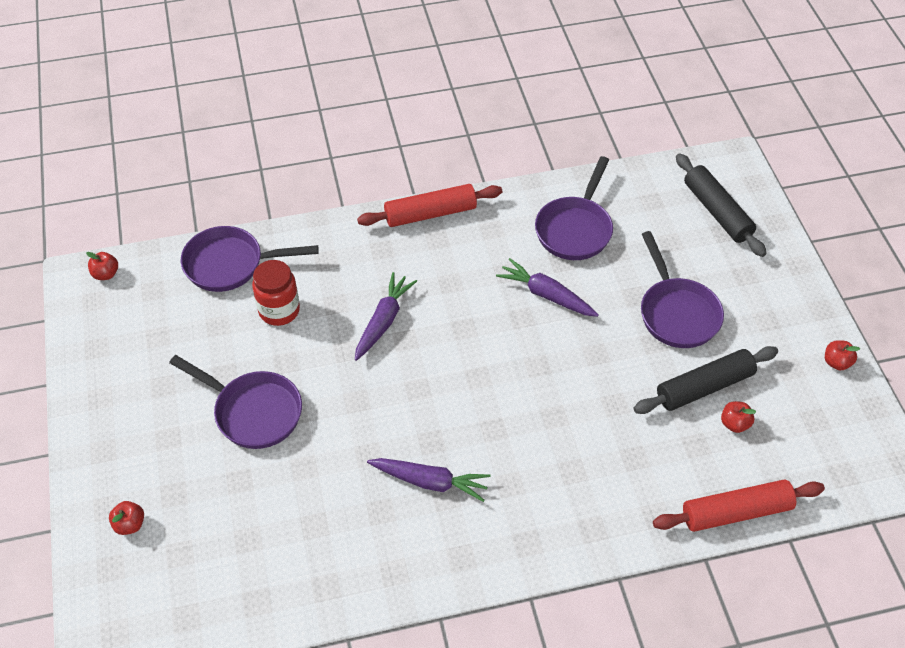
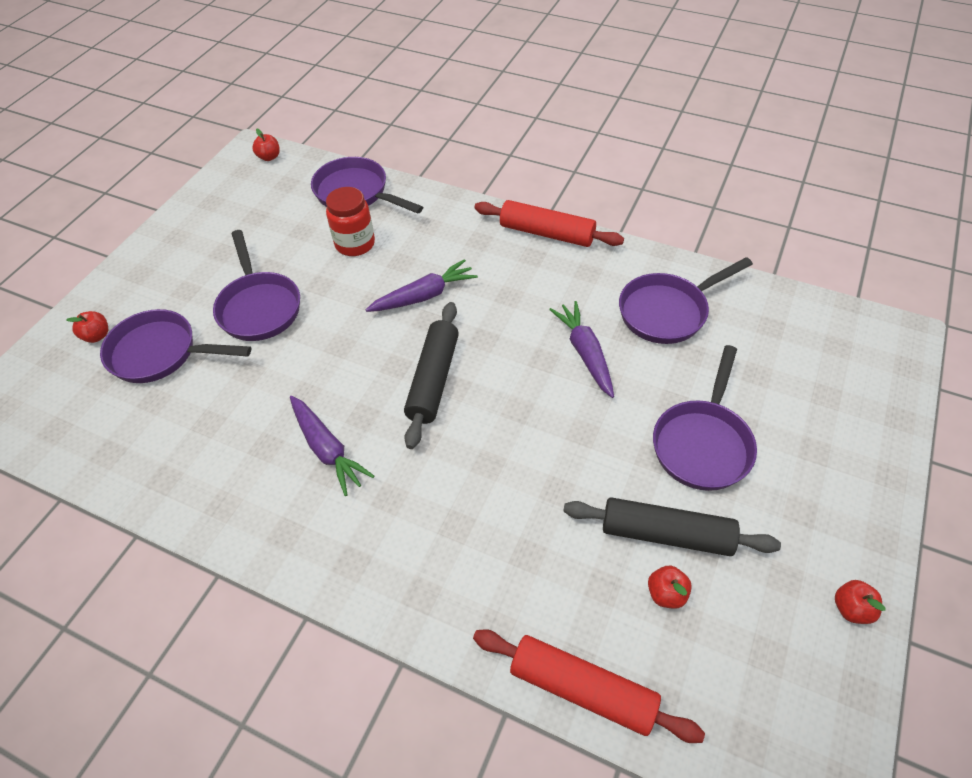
camera: 40 degrees right, 0 degrees up
black rolling pin [676,153,767,257] -> black rolling pin moved to [404,302,459,449]
none -> purple pan [100,309,251,383]

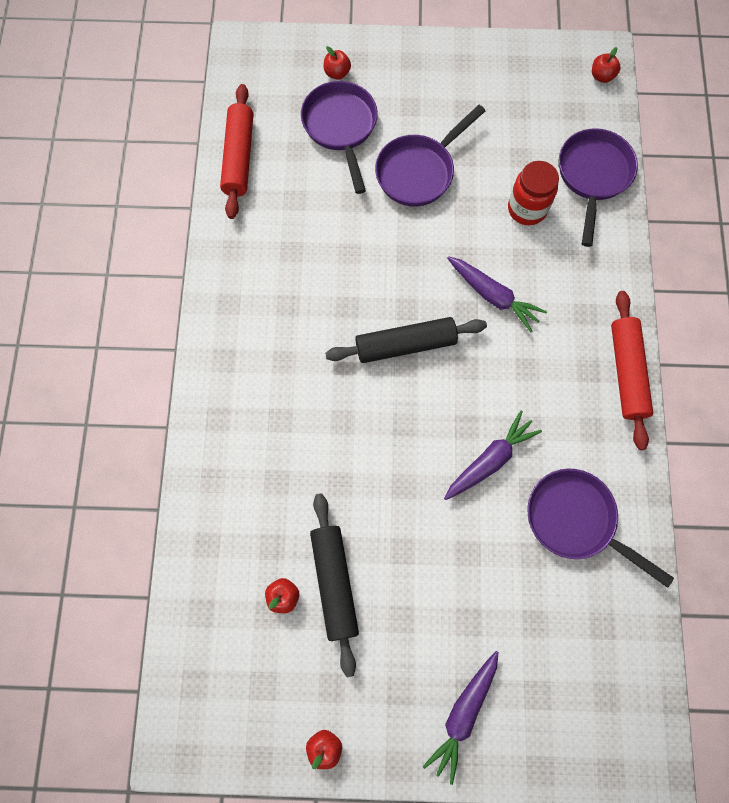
camera: 65 degrees right, 20 degrees up
purple carrot [290,396,374,496] -> purple carrot moved to [423,651,499,785]
red rolling pin [473,629,705,743] -> red rolling pin moved to [220,84,253,219]
purple pan [653,345,757,491] -> none

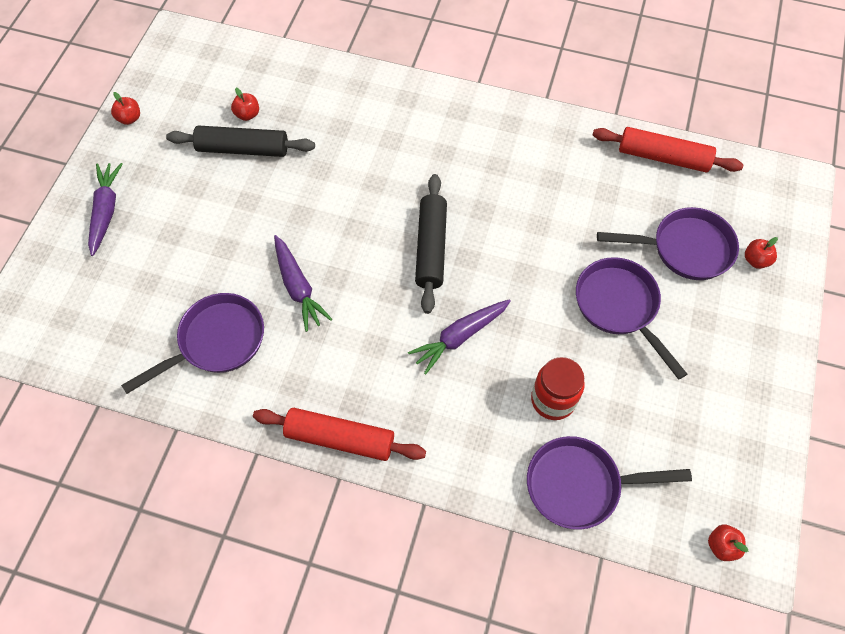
camera: 105 degrees right, 10 degrees down
purple carrot [423,651,499,785] -> purple carrot turned 45 degrees clockwise [88,163,123,256]
purple pan [559,128,638,247] -> purple pan turned 150 degrees clockwise [527,436,692,530]

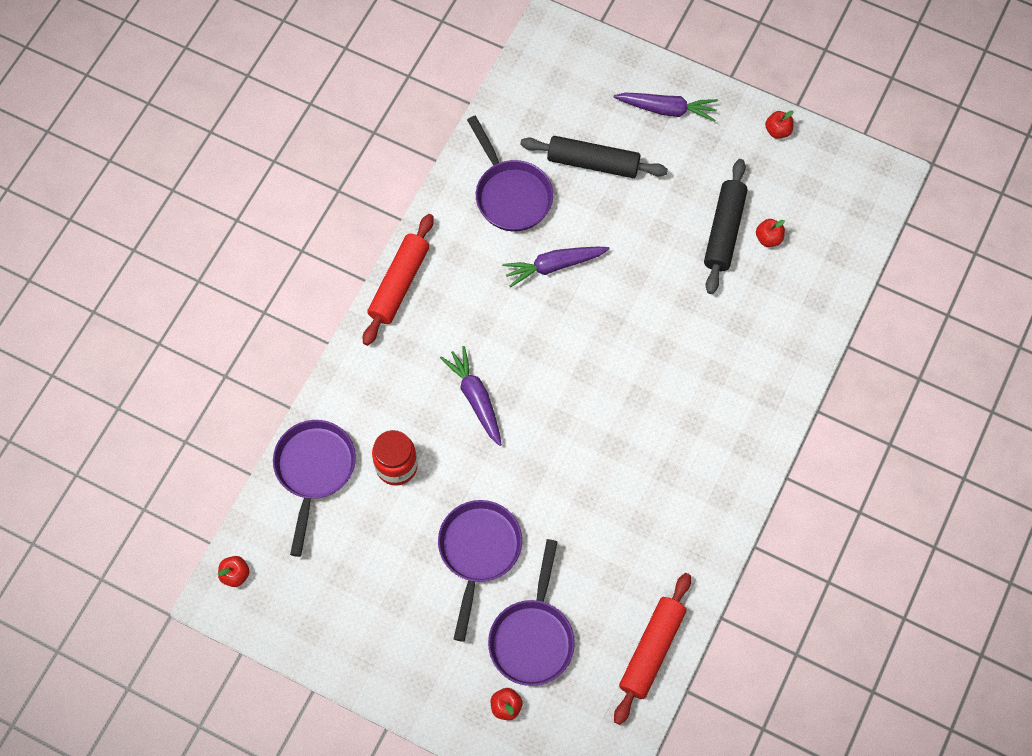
camera: 100 degrees right, 5 degrees up
black rolling pin [415,174,447,314] -> black rolling pin moved to [520,136,668,178]
purple pan [576,257,687,380] -> purple pan turned 60 degrees counterclockwise [438,500,522,642]

